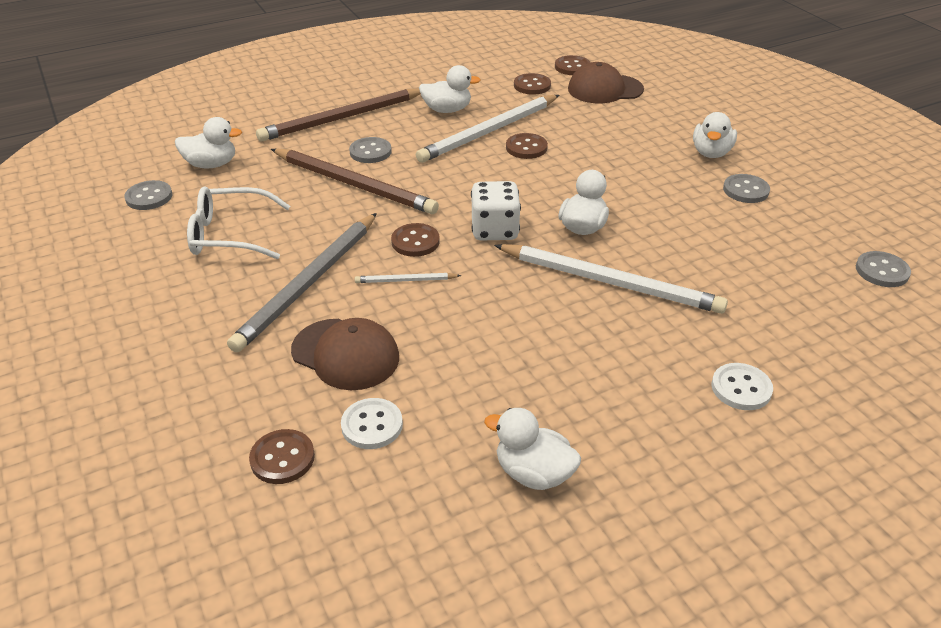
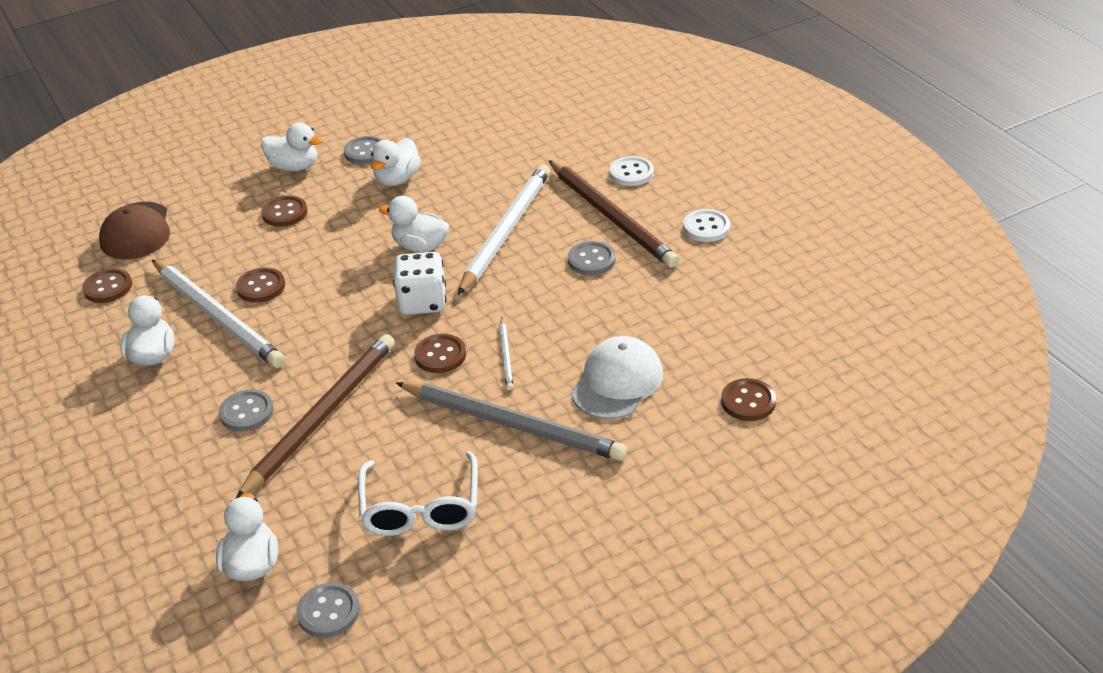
camera: 90 degrees left, 0 degrees up
brown pencil [256,89,421,142] -> brown pencil moved to [549,160,679,268]
brown cap [291,318,399,390] -> white cap [571,336,663,419]
white button [341,398,403,449] -> white button moved to [683,209,730,242]
white duck [484,408,581,490] -> white duck moved to [370,138,421,186]
brown button [555,55,591,75] -> brown button moved to [261,195,307,227]
grey button [856,251,911,287] -> grey button moved to [568,241,616,275]

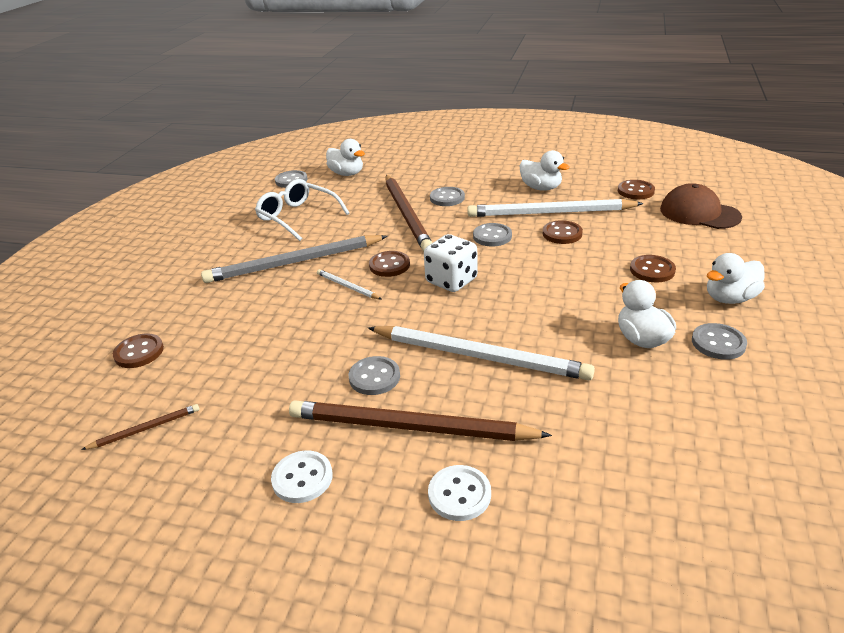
camera: 135 degrees right, 5 degrees down
white duck [379,196,449,252] -> none
white pencil [458,164,550,295] -> white pencil turned 45 degrees counterclockwise [368,326,595,381]
white cap [571,336,663,419] -> none
none -> brown pencil [81,404,200,450]
none -> grey button [473,223,512,246]

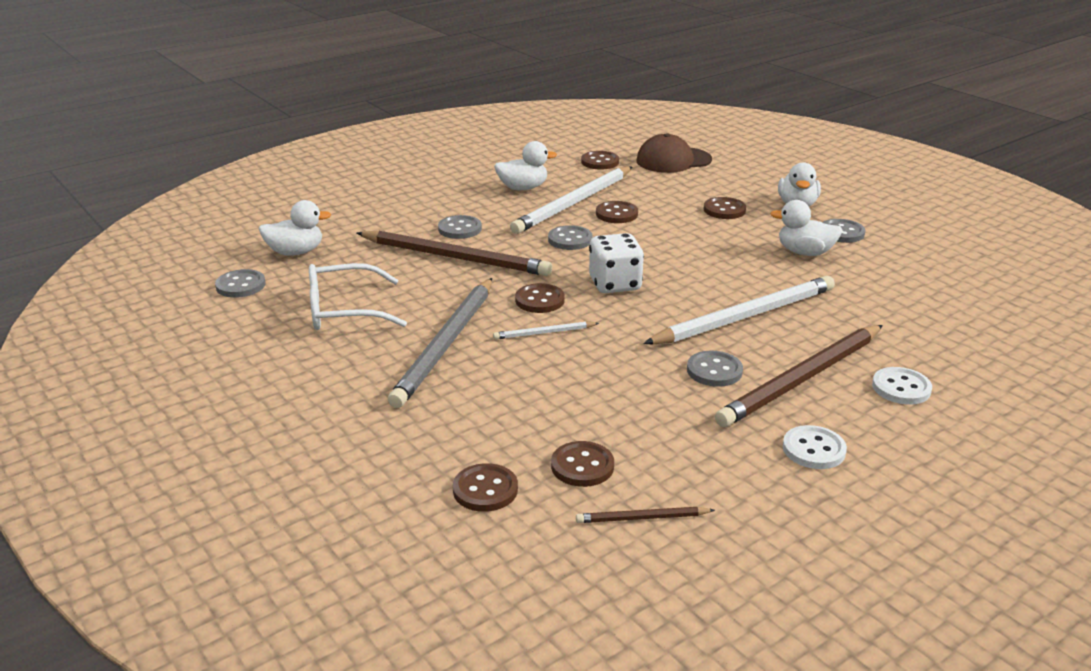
camera: 55 degrees left, 5 degrees down
brown pencil [81,404,200,450] -> brown pencil turned 105 degrees counterclockwise [576,507,715,523]
none -> brown button [551,441,614,487]

